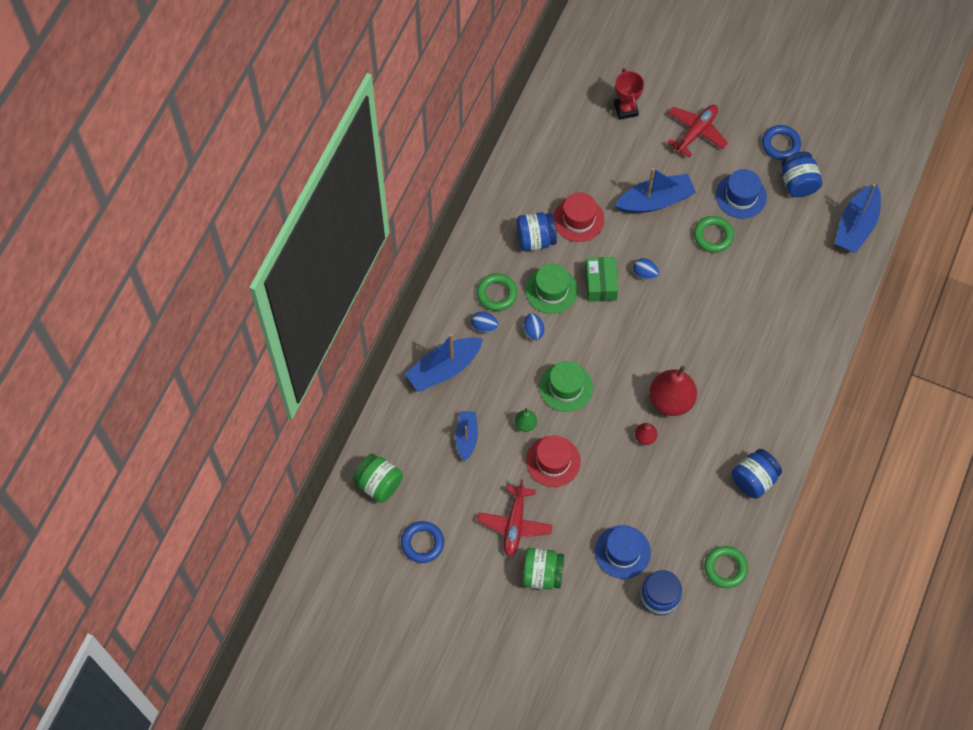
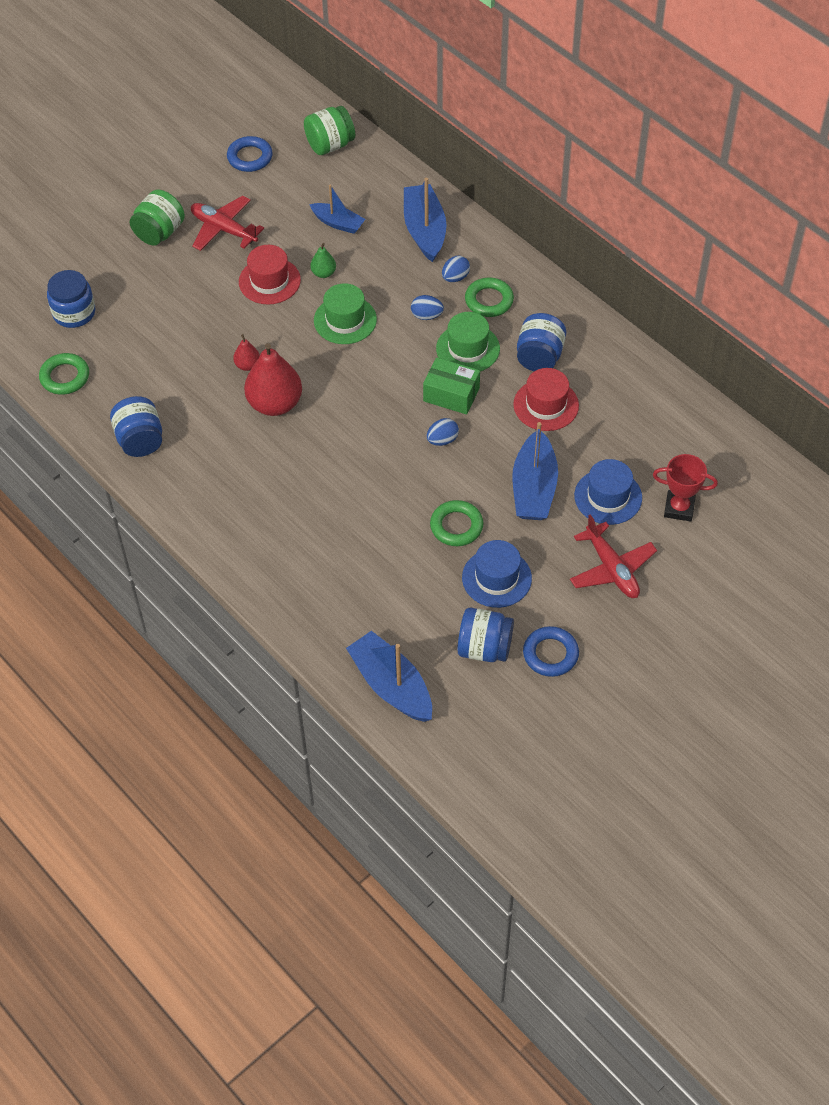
camera: 115 degrees right, 10 degrees down
blue hat [595,525,651,579] -> blue hat moved to [574,459,642,525]

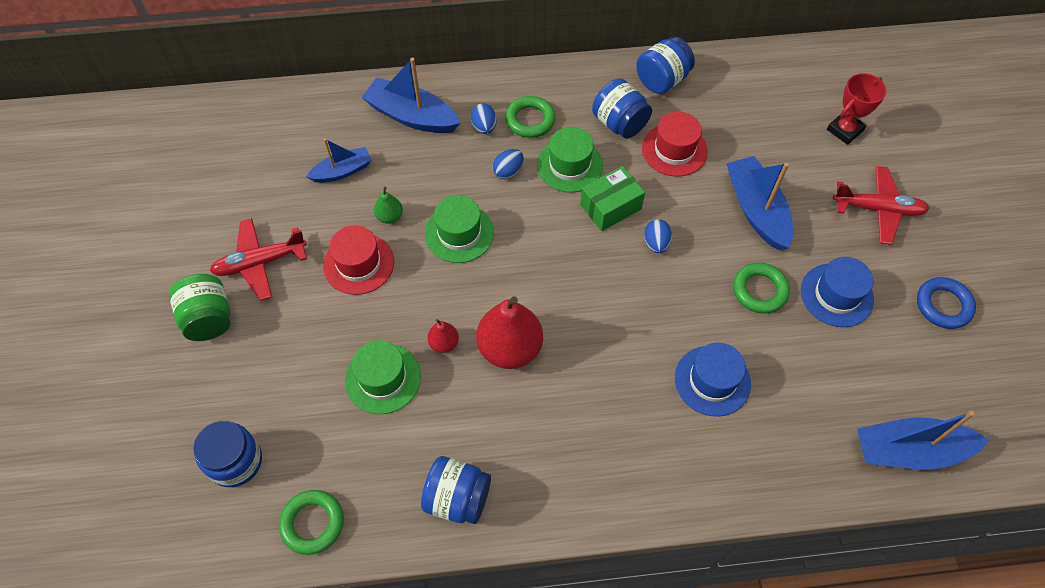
camera: 55 degrees left, 5 degrees up
blue ring [227,136,273,172] -> none
green jar [304,106,355,155] -> none
blue jar [457,608,514,662] -> blue jar moved to [636,37,695,94]
blue boat [512,422,558,520] -> blue boat turned 150 degrees counterclockwise [726,156,793,250]
blue hat [574,459,642,525] -> blue hat moved to [675,343,751,417]
none -> green hat [345,340,421,414]

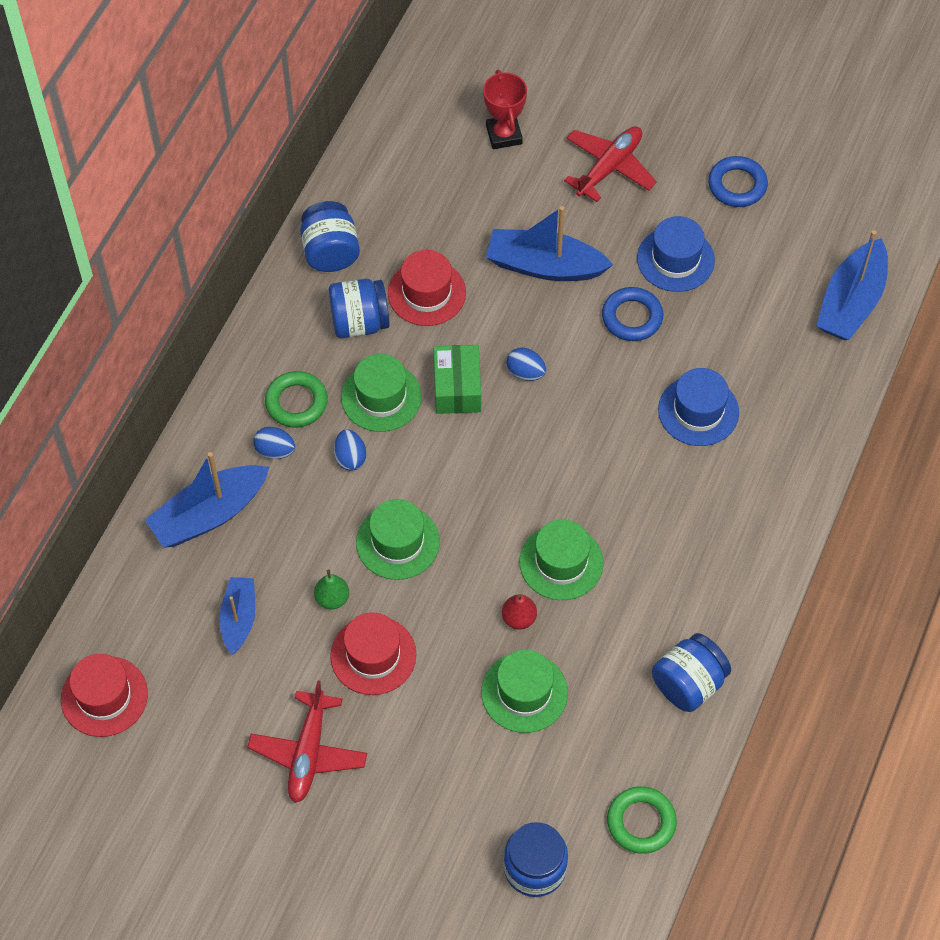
camera: 60 degrees left, 0 degrees up
green jar [169,274,230,341] -> none
red pear [476,297,543,369] -> green hat [519,519,603,600]
green ring [733,263,790,313] -> blue ring [602,287,663,341]
none -> red hat [61,654,148,737]

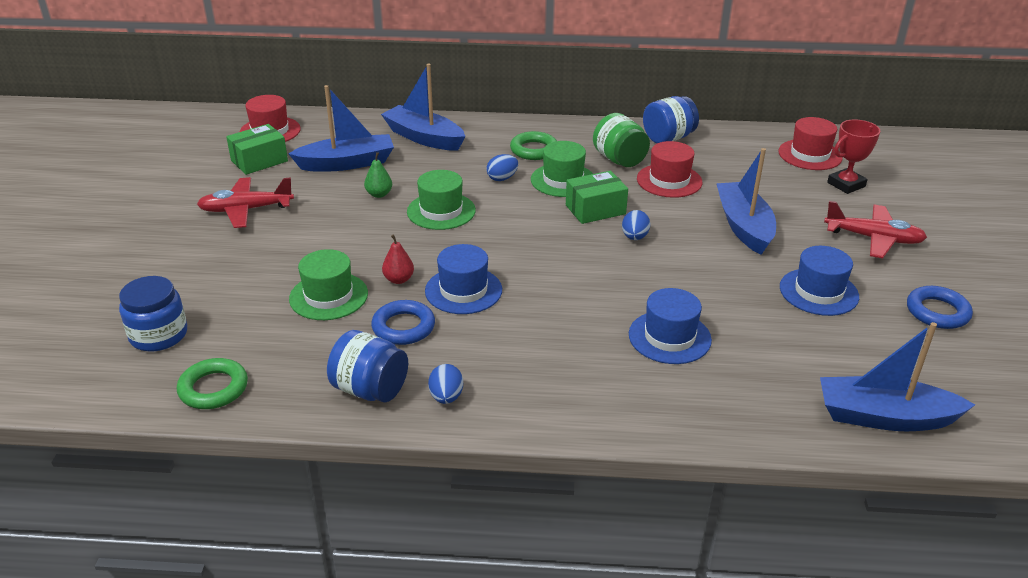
camera: 70 degrees right, 25 degrees down
blue boat [219,577,255,655] -> blue boat [288,85,394,172], size x1.62
blue egg [253,427,295,459] -> blue egg moved to [428,364,463,404]
blue jar [329,279,390,338] -> green jar [593,113,650,167]
red hat [330,612,416,695] -> red hat moved to [778,117,843,170]
green hat [519,519,603,600] -> blue hat [425,244,502,314]
blue ring [602,287,663,341] -> blue ring moved to [371,300,435,345]
none -> green box [226,124,288,175]

